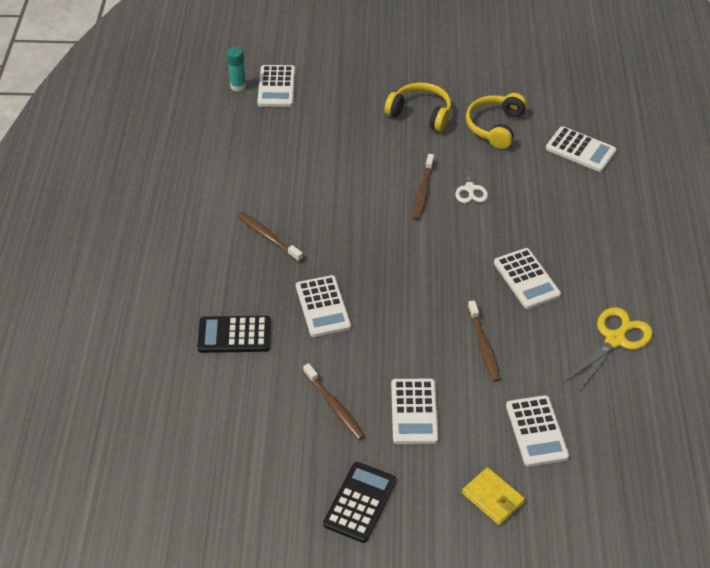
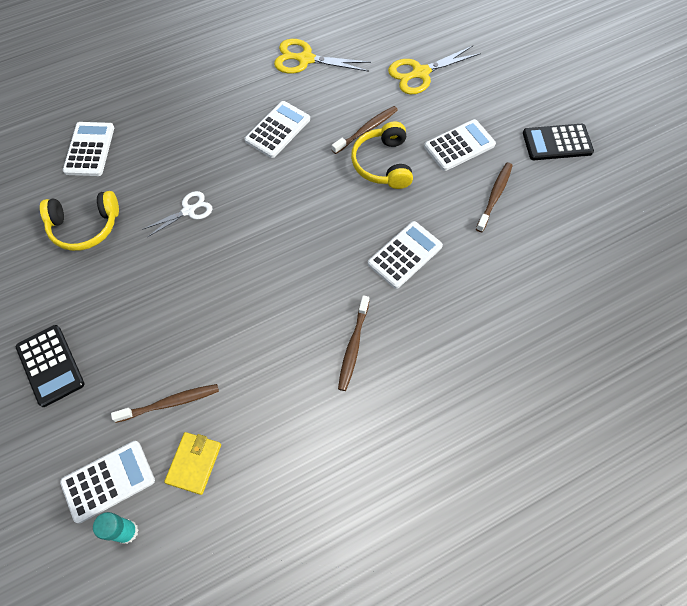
camera: 120 degrees left, 15 degrees up
black calculator [197,316,271,353] -> black calculator moved to [16,325,84,407]
yellow headphones [385,83,451,132] -> yellow headphones moved to [351,122,413,189]
brown toothbrush [413,154,434,220] -> brown toothbrush moved to [111,384,219,423]
yellow wallet [462,467,525,525] -> yellow wallet moved to [164,432,221,495]
white calculator [506,395,569,467] -> yellow scissors [388,46,481,94]

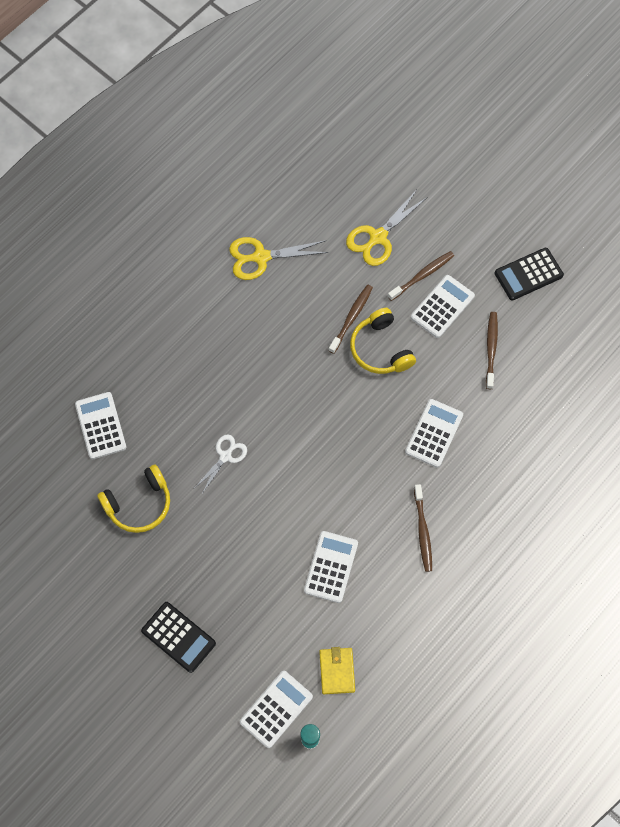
camera: 20 degrees left, 5 degrees up
brown toothbrush [111,384,219,423] -> brown toothbrush moved to [388,251,454,301]
white calculator [245,101,310,158] -> white calculator moved to [304,531,358,603]

